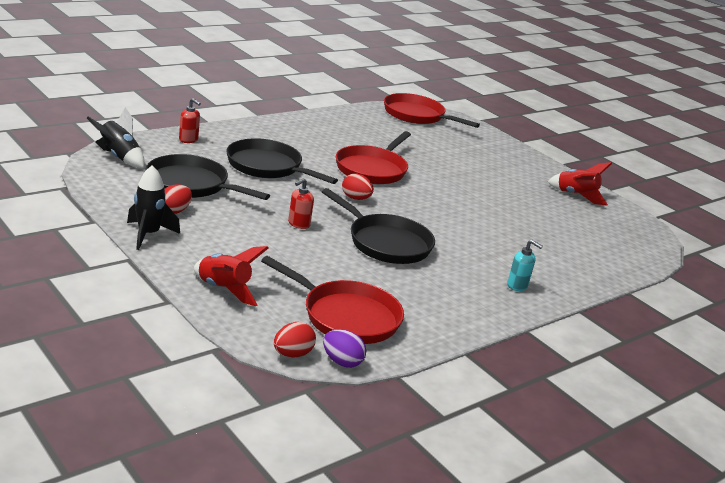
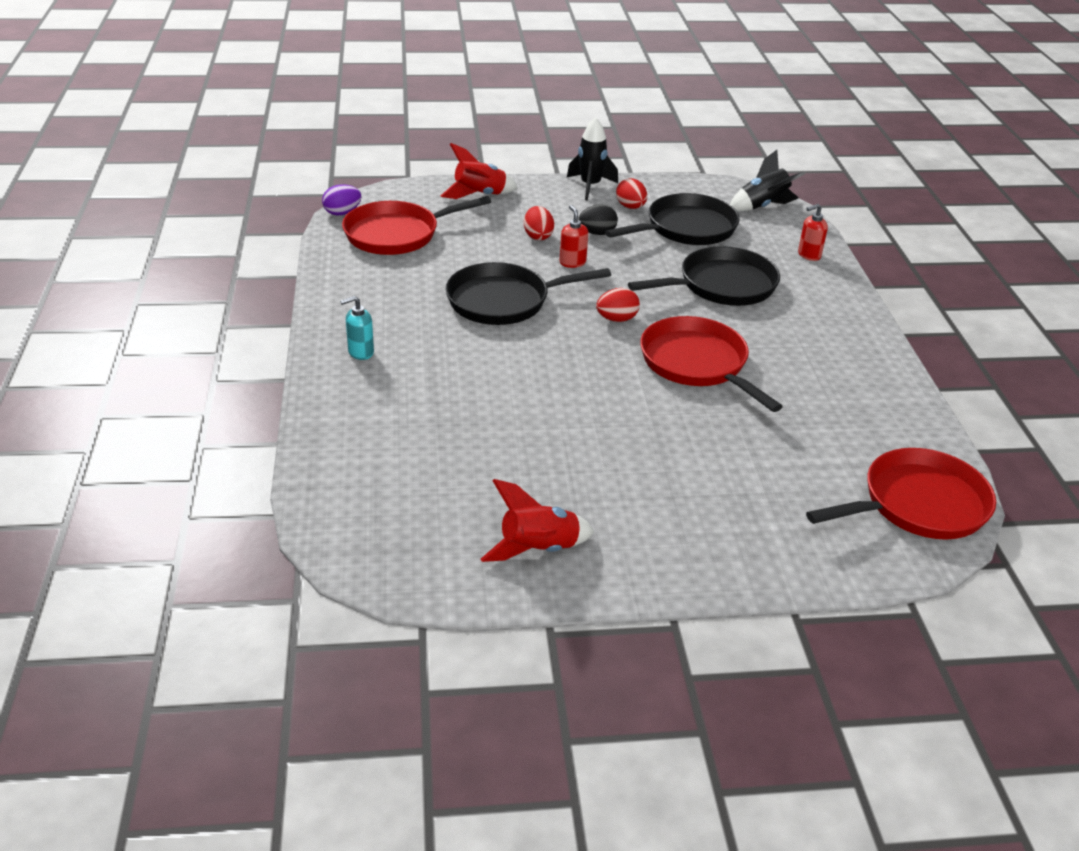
camera: 125 degrees right, 10 degrees up
red egg [274,322,316,357] -> red egg moved to [524,206,554,240]
none -> black egg [578,205,618,235]

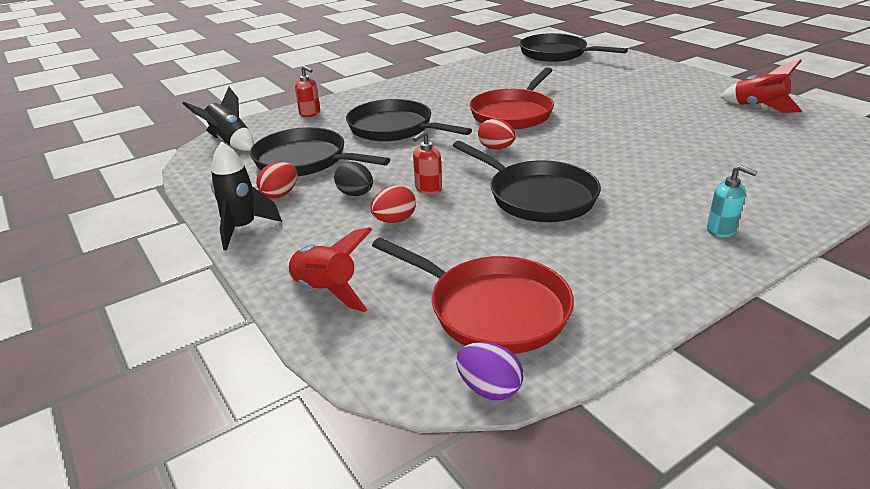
camera: 115 degrees left, 5 degrees down
red pan [806,448,996,540] -> black pan [519,33,628,62]

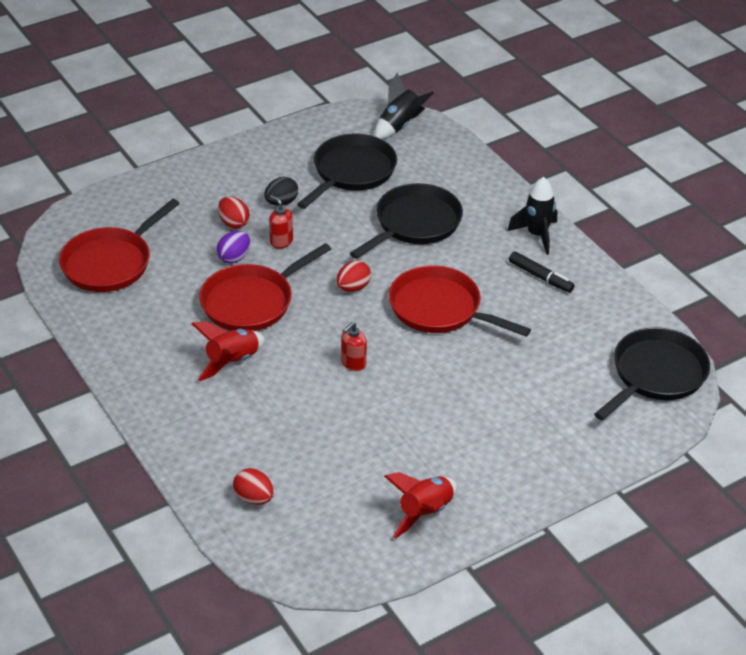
camera: 90 degrees right, 10 degrees up
black rocket [211,141,282,250] -> black rocket moved to [507,177,557,255]
red egg [256,162,297,199] -> red egg moved to [233,468,274,505]
red rocket [287,227,373,312] -> red rocket moved to [191,322,265,381]
red soap dispenser [295,66,320,117] -> red soap dispenser moved to [341,322,367,371]
black pan [453,141,601,222] -> red pan [199,243,331,331]
purple egg [456,342,523,400] -> purple egg moved to [216,231,250,264]
turquoise soap dispenser [707,165,757,237] -> none
none -> black marker [509,252,575,293]

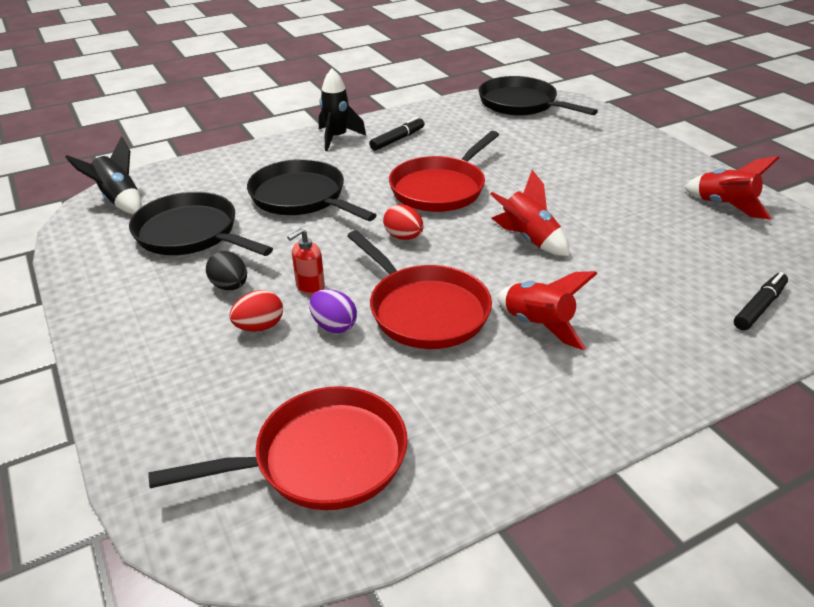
camera: 85 degrees left, 5 degrees down
red pan [59,199,180,292] -> red pan turned 60 degrees counterclockwise [148,386,408,510]
red egg [233,468,274,505] -> black marker [734,272,788,330]
red soap dispenser [341,322,367,371] -> red rocket [490,170,569,256]

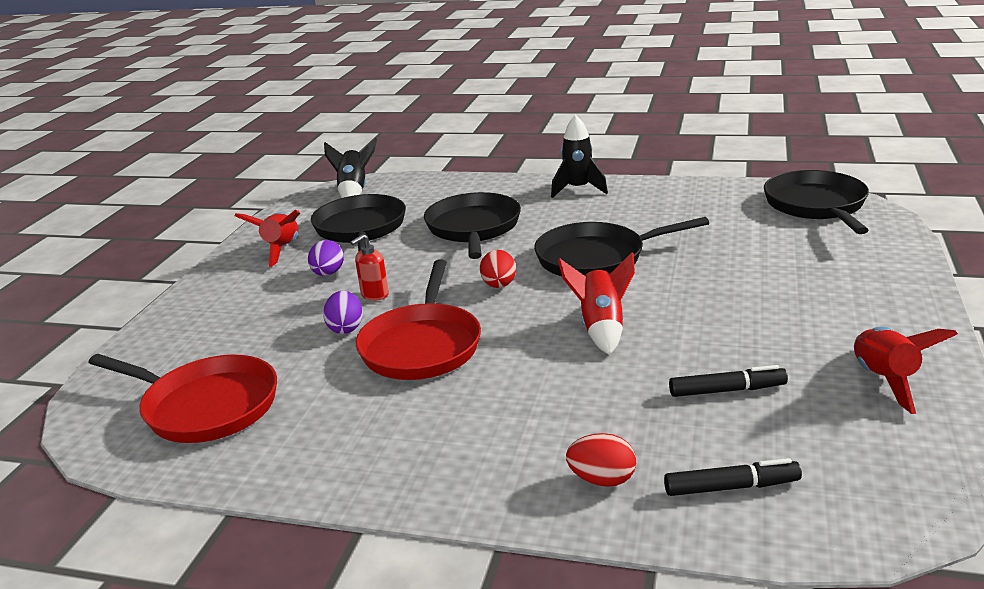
camera: 45 degrees right, 10 degrees down
black egg [206,251,247,290] -> purple egg [308,240,344,276]
red egg [229,290,283,332] -> red egg moved to [566,433,636,487]
red soap dispenser [287,228,325,295] -> red soap dispenser turned 45 degrees counterclockwise [350,234,389,301]
black marker [369,117,424,151] -> black marker moved to [669,365,788,397]
red pan [389,131,499,212] -> black pan [534,217,709,276]
red rocket [497,271,597,350] -> red rocket moved to [235,210,300,267]

